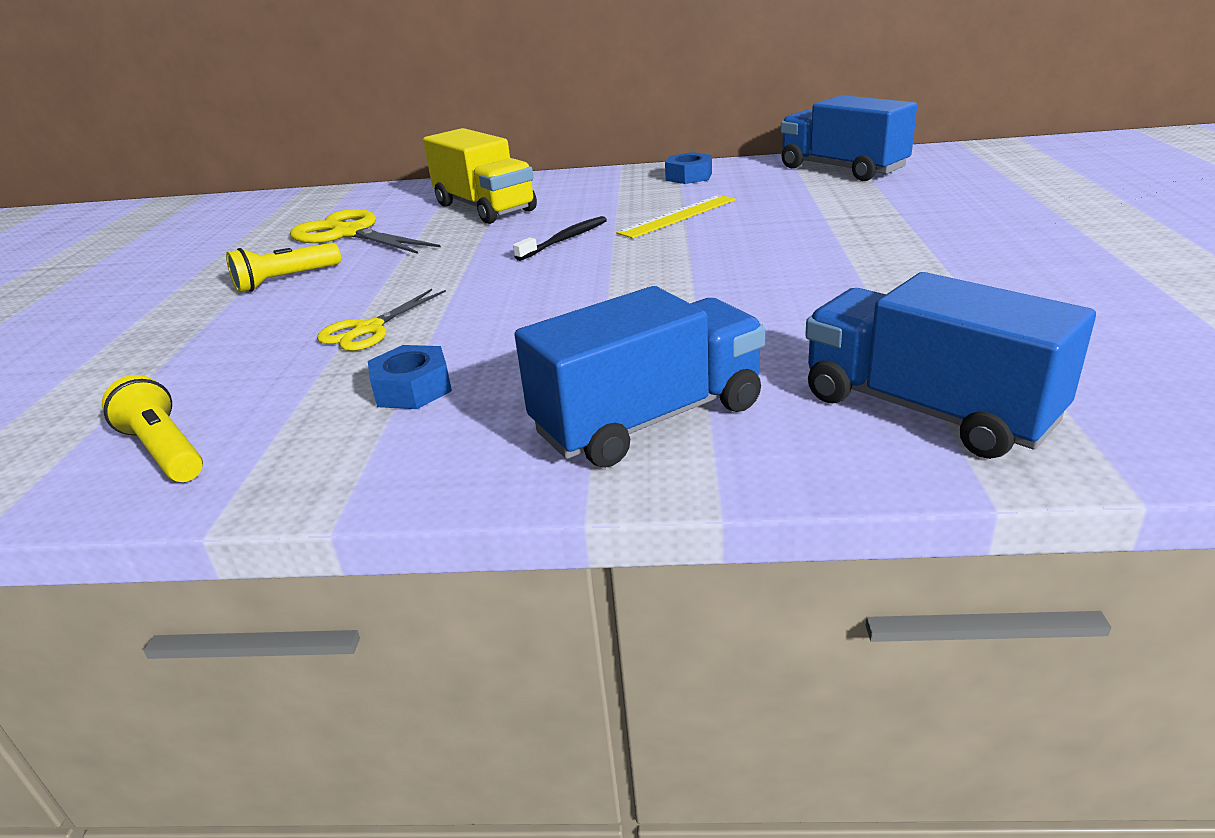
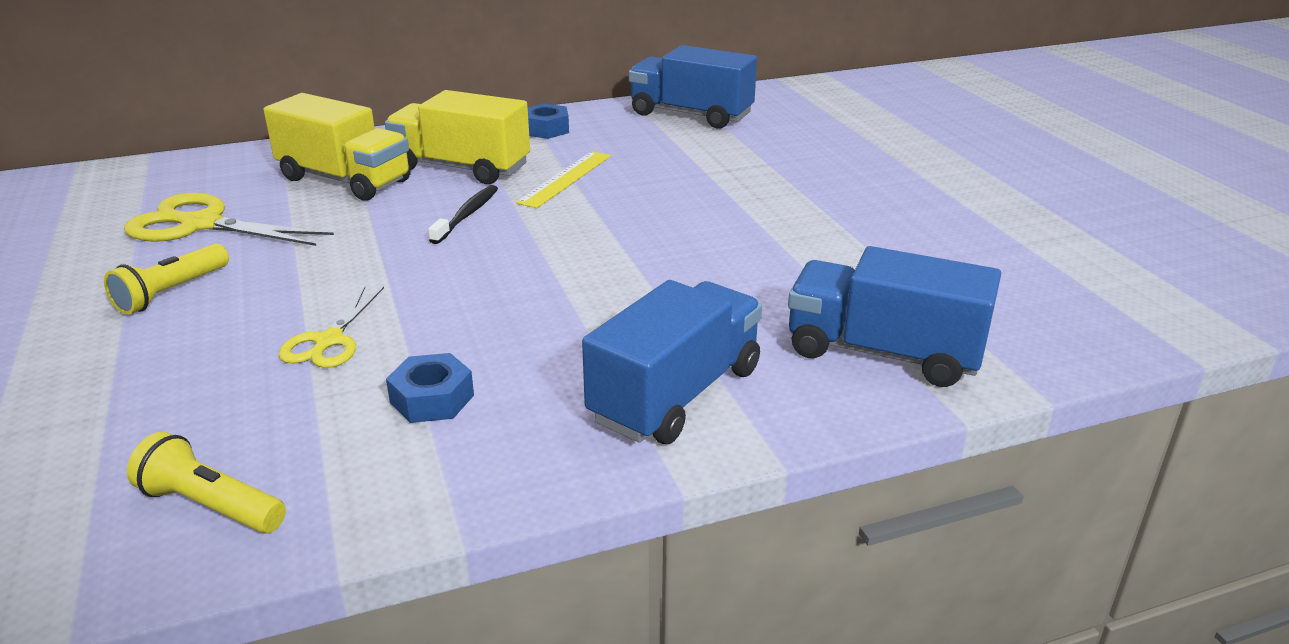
camera: 25 degrees left, 0 degrees up
none -> yellow truck [385,90,530,184]

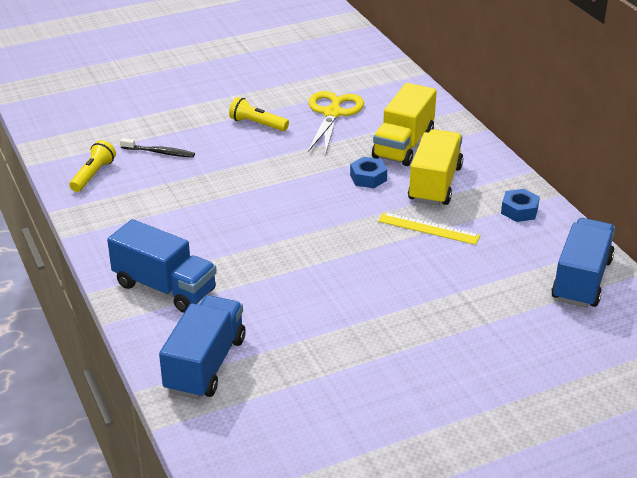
camera: 85 degrees right, 5 degrees up
yellow scissors [279,287,384,368] -> none
blue nut [386,353,474,423] -> blue nut moved to [350,157,387,188]
black toothbrush [428,185,498,244] -> black toothbrush moved to [120,138,195,158]

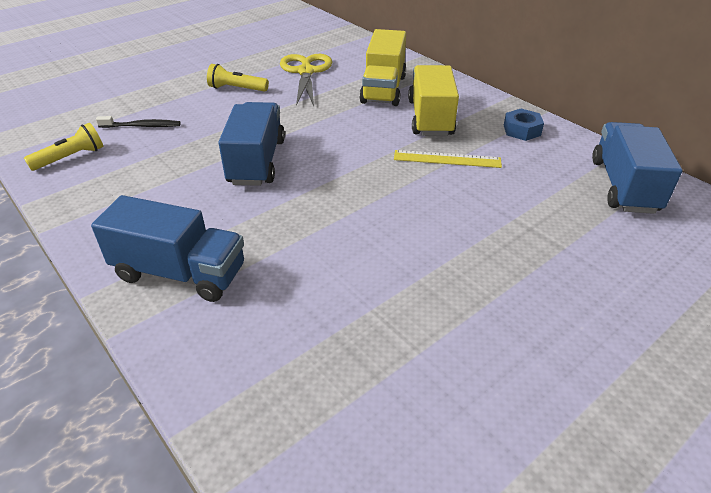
camera: 15 degrees left, 5 degrees up
yellow flashlight [69,140,116,192] -> yellow flashlight turned 45 degrees clockwise [24,123,103,171]
blue truck [159,295,245,400] -> blue truck moved to [218,102,285,186]
blue nut [350,157,387,188] -> none

